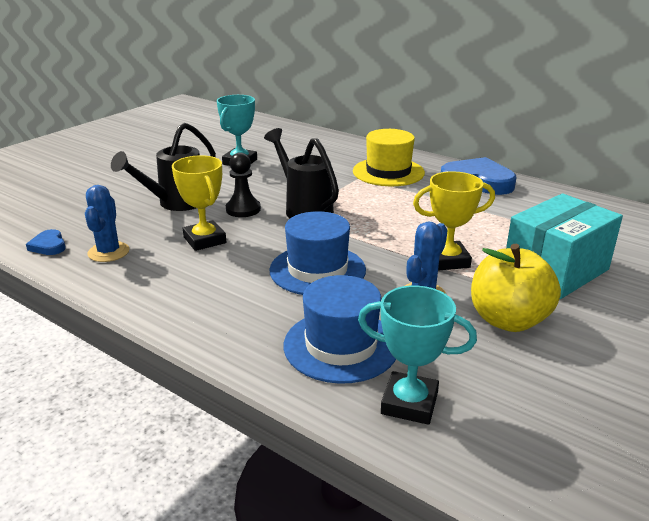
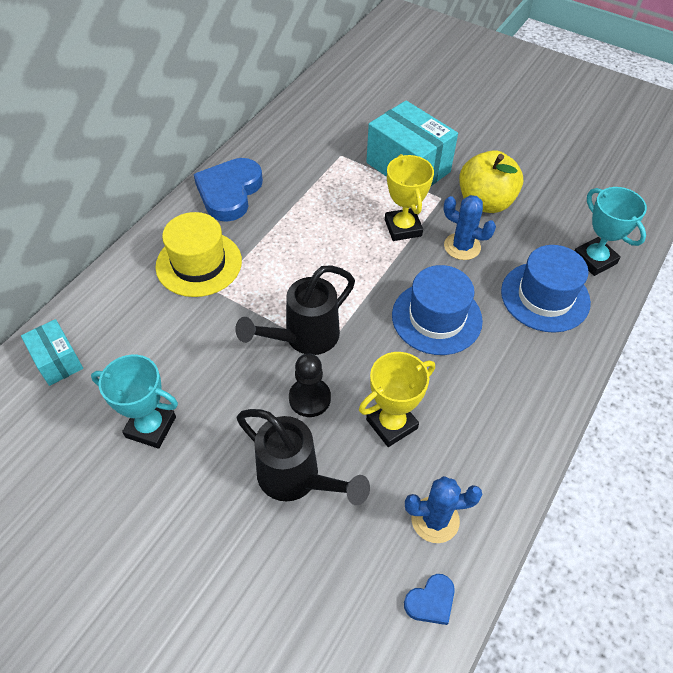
camera: 95 degrees left, 25 degrees up
turquoise trophy [358,285,477,425] -> turquoise trophy turned 45 degrees counterclockwise [575,187,647,276]
none -> turquoise box [21,319,83,386]

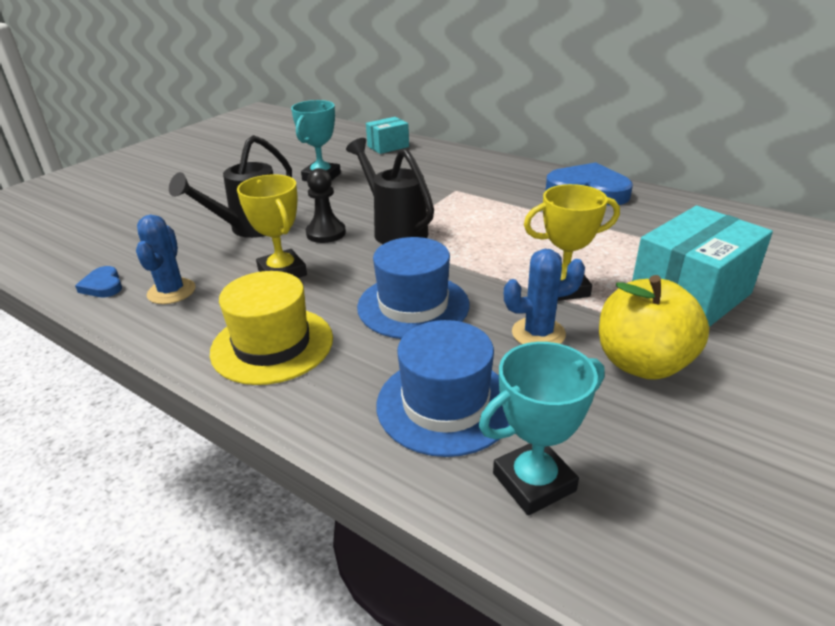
camera: 95 degrees right, 20 degrees down
yellow hat [155,212,242,297] -> yellow hat moved to [210,271,333,385]
blue cactus [443,195,496,260] -> blue cactus turned 45 degrees clockwise [504,249,585,344]

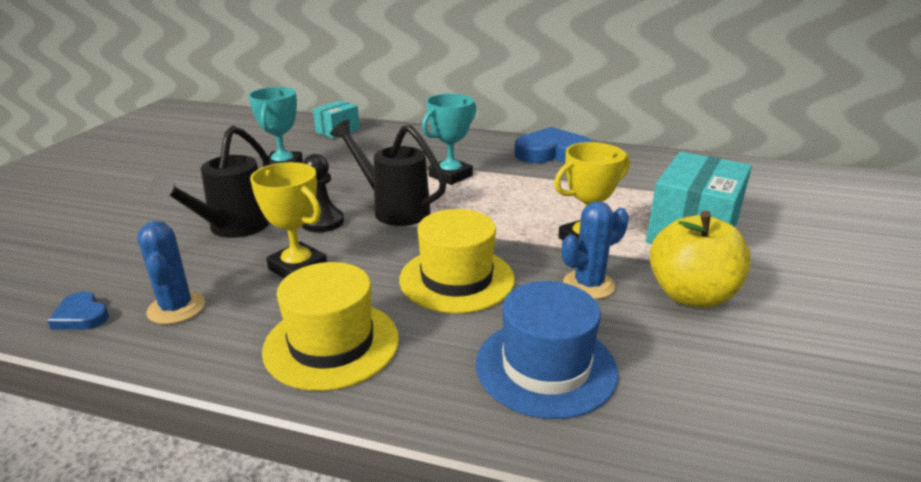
camera: 20 degrees left, 5 degrees down
blue hat [357,237,469,339] -> yellow hat [399,209,515,313]
turquoise trophy [479,342,605,515] -> turquoise trophy moved to [422,94,477,185]

